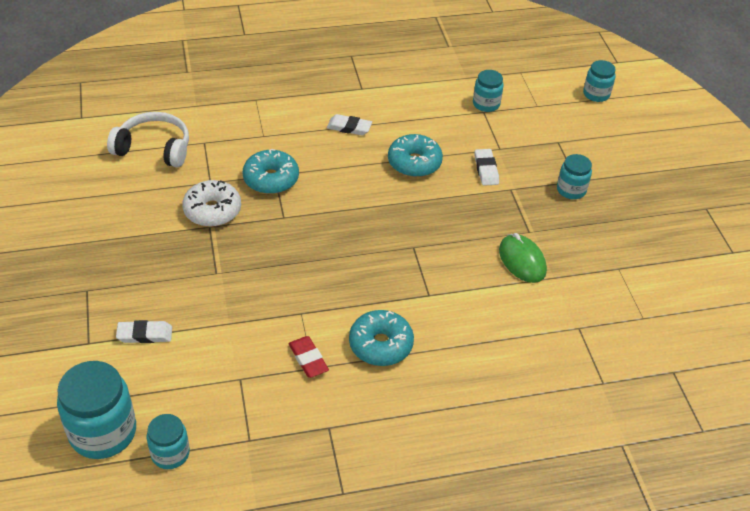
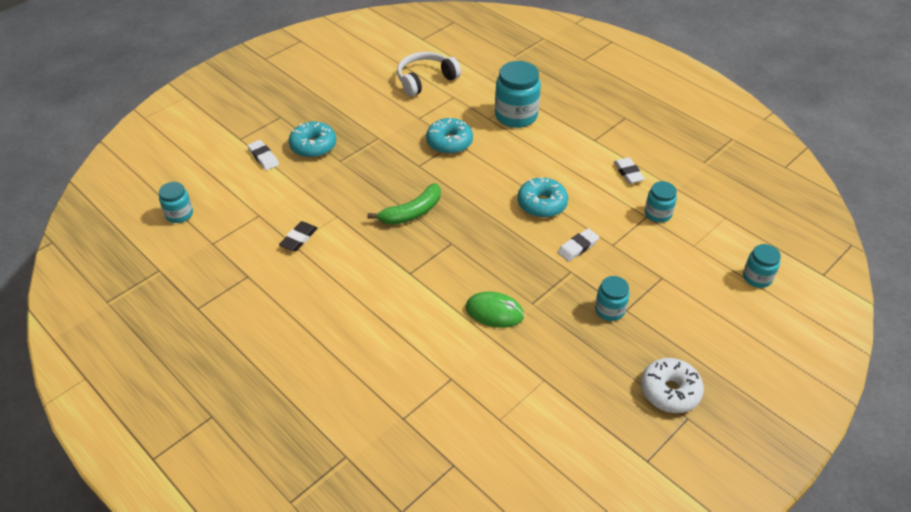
camera: 60 degrees right, 0 degrees up
turquoise jar [57,361,136,459] -> turquoise jar moved to [495,61,541,128]
white headphones [107,112,189,168] -> white headphones turned 105 degrees counterclockwise [397,52,461,97]
white donut [182,180,241,227] -> white donut moved to [641,358,704,413]
red eraser [289,336,329,378] -> black eraser [279,221,318,252]
white eraser [327,114,372,135] -> white eraser moved to [614,157,645,184]
turquoise donut [349,310,414,366] -> turquoise donut moved to [289,121,336,158]
green mouse [499,233,547,283] -> green mouse turned 75 degrees clockwise [466,292,524,328]
none -> green banana [367,183,441,225]

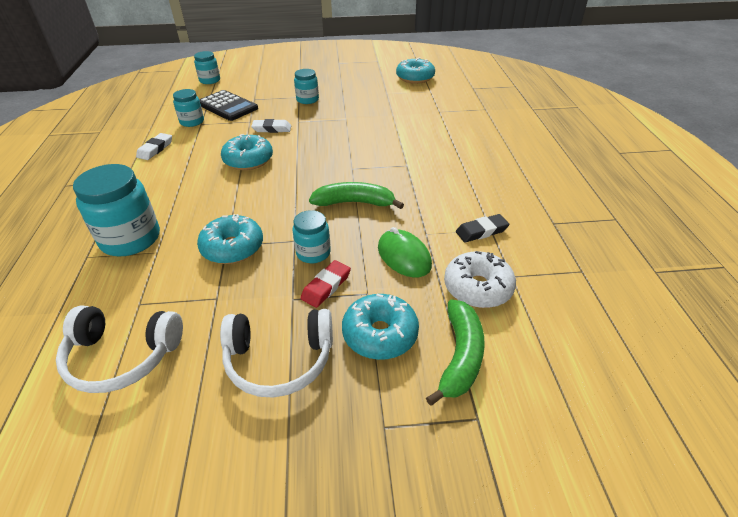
camera: 140 degrees left, 5 degrees down
turquoise jar [159,182,193,223] -> turquoise jar moved to [292,210,331,263]
white eraser [247,140,279,170] -> green banana [426,299,485,406]
green mouse [466,292,524,328] -> green mouse moved to [378,227,432,277]
white donut [641,358,704,413] -> white donut moved to [444,251,516,308]
none -> black calculator [199,90,258,121]
none -> white headphones [220,309,333,398]
none -> red eraser [300,260,351,308]
none -> turquoise donut [396,57,435,84]

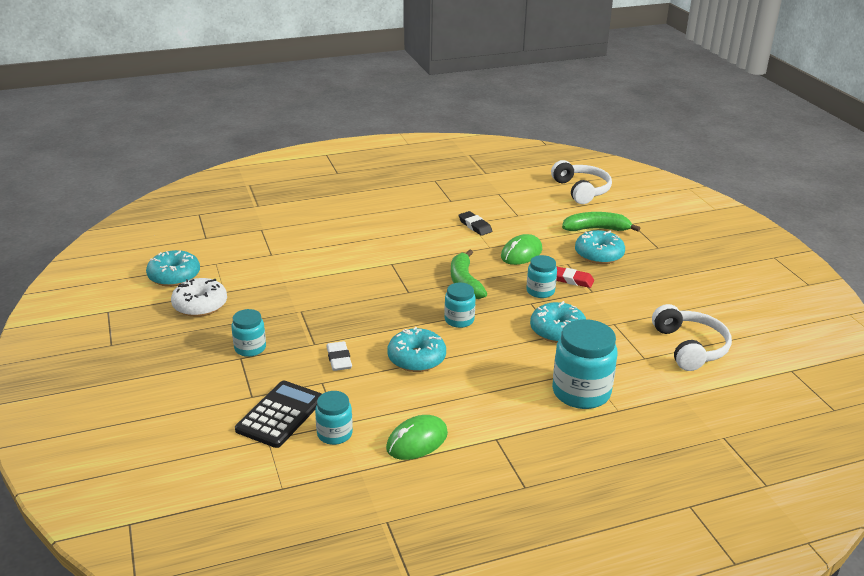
camera: 105 degrees left, 10 degrees down
white eraser [136,133,172,160] -> green mouse [386,415,448,460]
turquoise jar [194,51,220,84] -> turquoise jar moved to [444,283,476,328]
white headphones [220,309,333,398] -> white headphones moved to [551,160,612,204]
white donut [444,251,516,308] -> white donut moved to [171,278,227,317]

